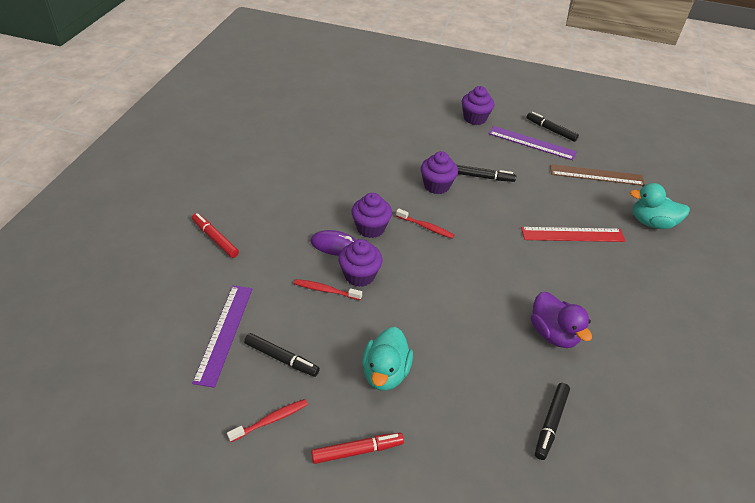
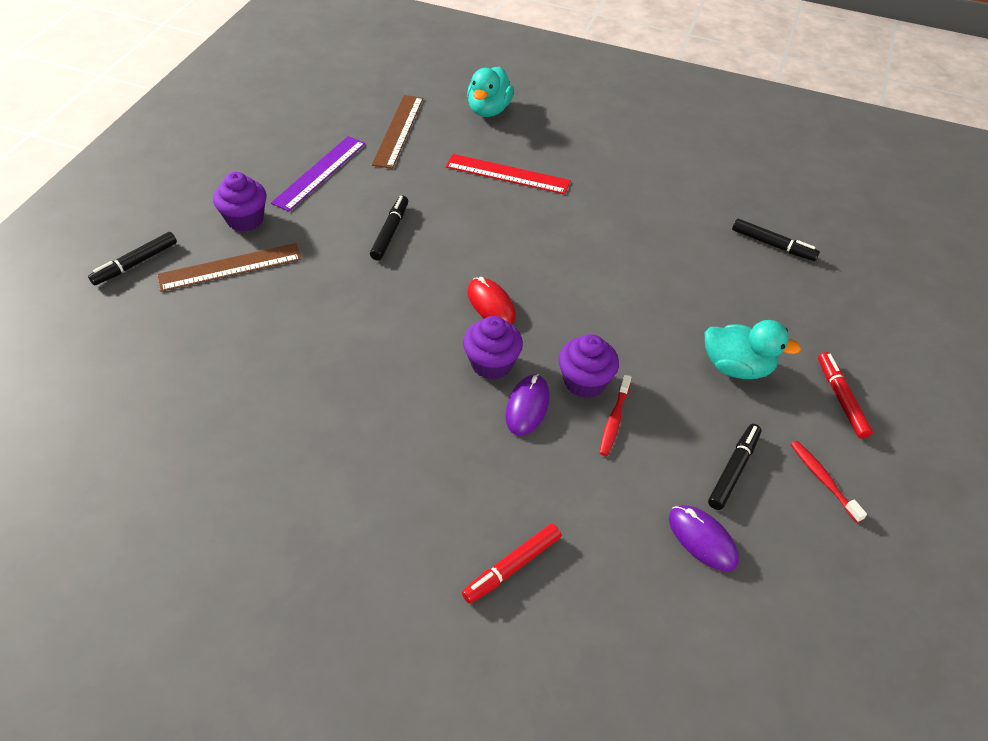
camera: 85 degrees left, 5 degrees up
purple ruler [192,285,252,388] -> purple mouse [669,505,739,571]
red toothbrush [396,209,454,238] -> red mouse [467,277,516,324]
purple cupcake [421,151,458,194] -> none
red ruler [521,227,625,242] -> red ruler turned 75 degrees counterclockwise [446,154,571,194]
black marker [526,112,579,142] -> black marker moved to [88,232,177,285]
purple duck [531,292,592,348] -> none
none -> brown ruler [157,243,302,292]

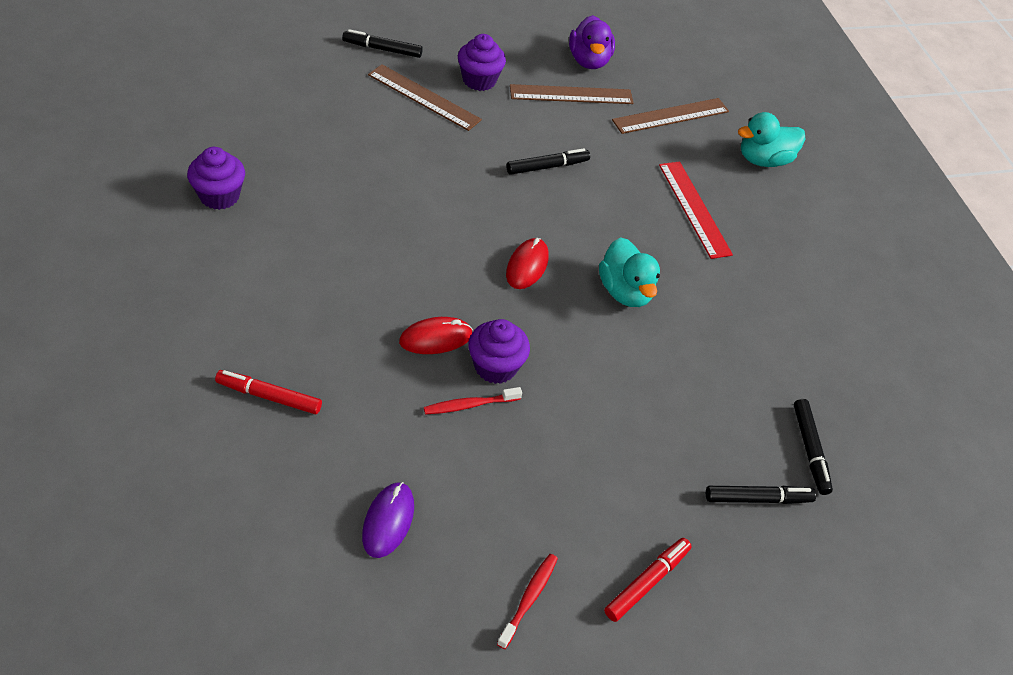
camera: 50 degrees right, 0 degrees up
purple ruler [271,136,365,211] -> brown ruler [510,84,633,104]
purple cupcake [463,316,523,380] -> purple cupcake moved to [187,147,245,210]
purple mouse [505,374,549,436] -> red mouse [399,317,473,354]
turquoise duck [705,320,801,379] -> turquoise duck moved to [599,237,660,307]
black marker [708,424,761,510] -> black marker moved to [706,486,816,504]
none -> purple duck [569,15,615,69]

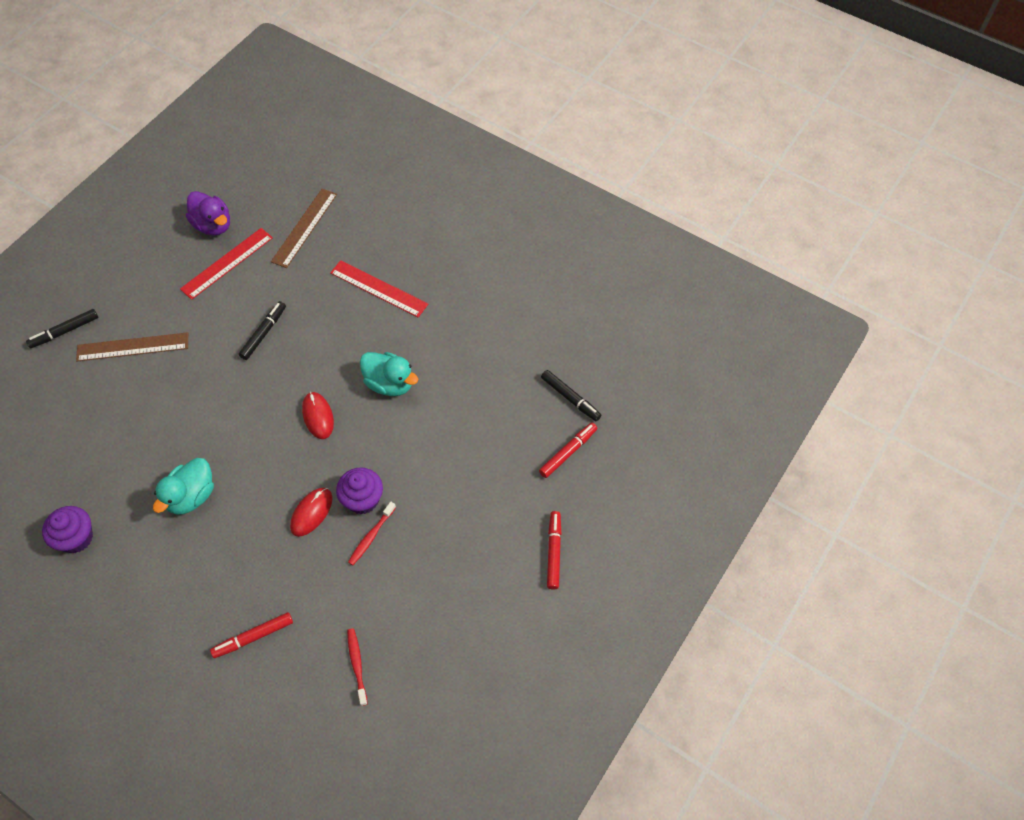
camera: 35 degrees left, 10 degrees up
purple mouse [362,482,414,558] -> none
purple cupcake [458,34,506,91] -> none
red toothbrush [497,554,558,649] -> red toothbrush moved to [347,628,368,706]
brown ruler [510,84,633,104] -> red ruler [180,228,273,300]
black marker [706,486,816,504] -> red marker [539,423,598,478]
turquoise duck [738,112,806,167] -> turquoise duck moved to [153,458,214,515]

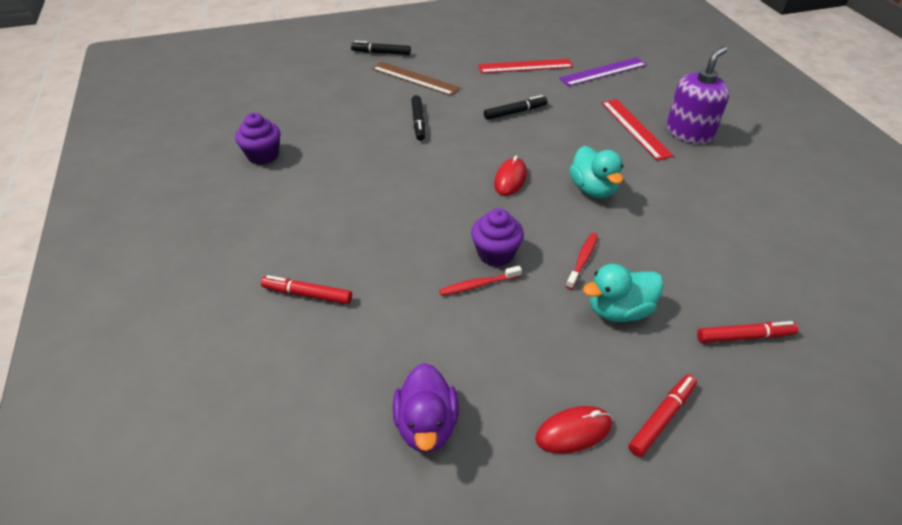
camera: 40 degrees right, 15 degrees down
turquoise duck [153,458,214,515] -> turquoise duck moved to [583,264,664,322]
purple duck [186,191,230,236] -> purple duck moved to [393,363,459,453]
brown ruler [271,189,337,268] -> purple ruler [559,57,647,86]
red mouse [290,488,332,537] -> red mouse moved to [535,406,612,454]
red toothbrush [347,628,368,706] -> red toothbrush moved to [566,233,598,289]
black marker [541,370,602,421] -> black marker moved to [411,95,425,141]
none -> purple soap dispenser [666,46,729,144]

